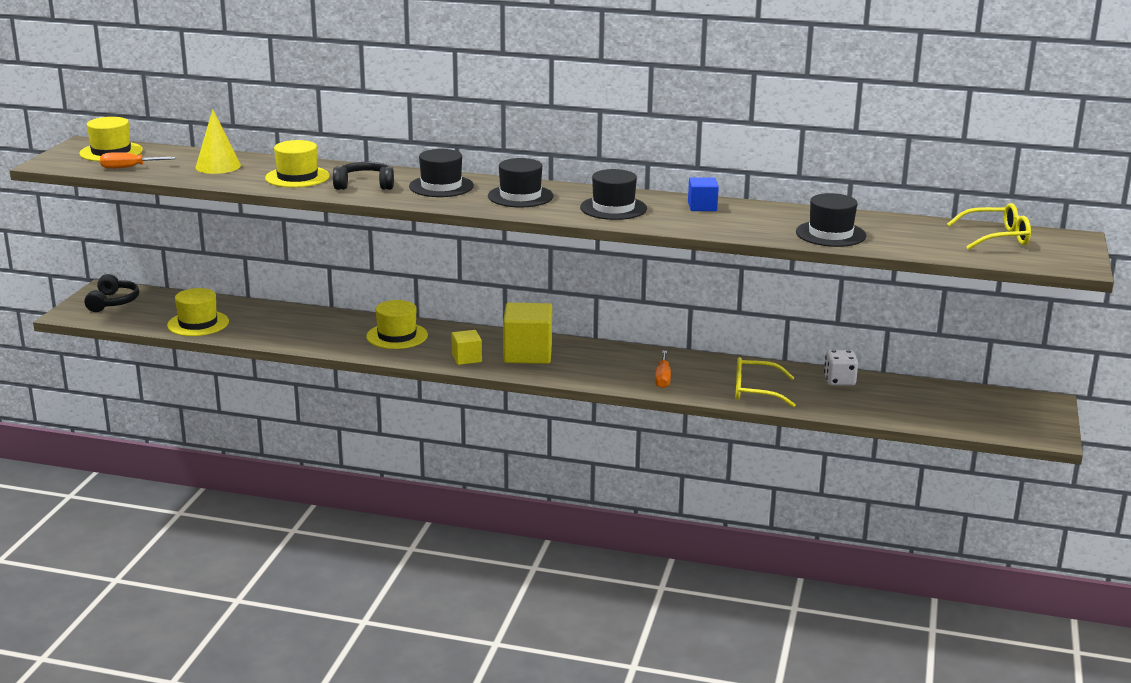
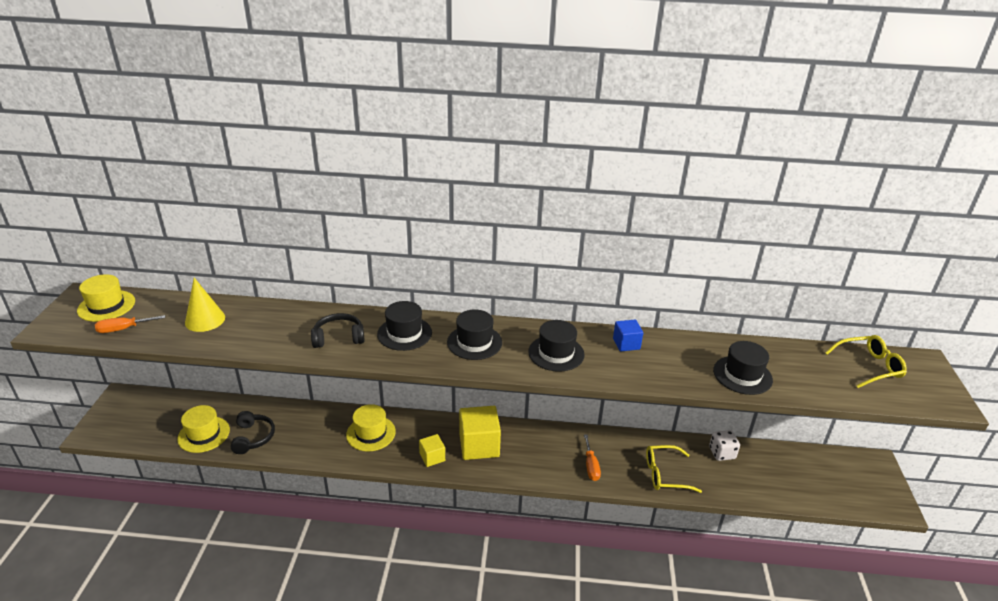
camera: 10 degrees left, 10 degrees up
black headphones [84,274,139,312] -> black headphones moved to [231,411,275,454]
yellow hat [265,140,330,188] -> none

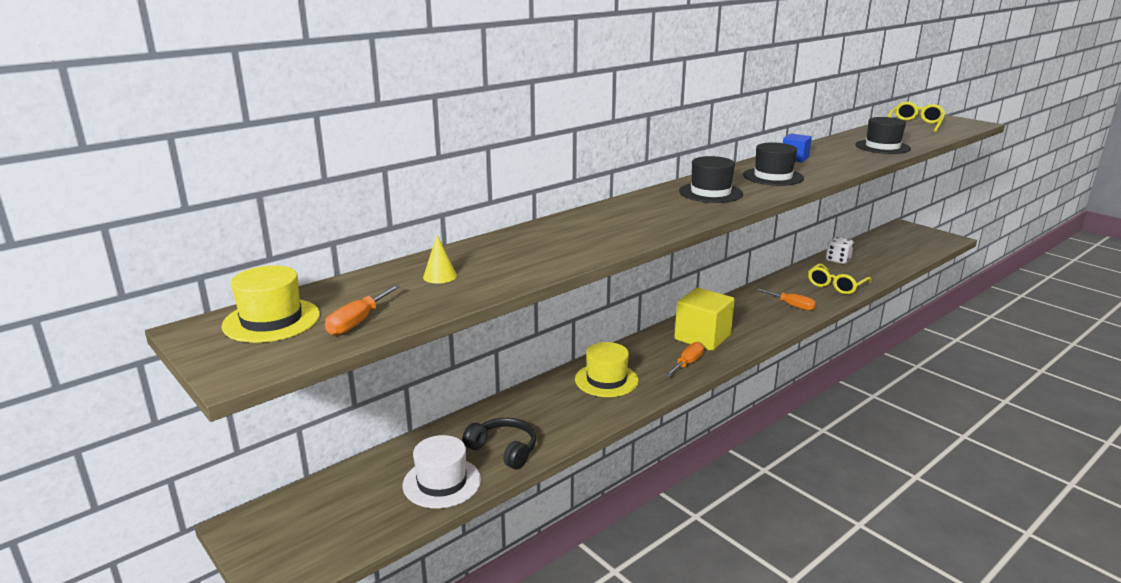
camera: 45 degrees left, 10 degrees down
yellow hat [177,405,230,453] -> white hat [403,435,481,508]
yellow cone [185,278,225,332] -> yellow cone [423,235,457,284], size x0.57
black headphones [311,313,365,348] -> none
black hat [377,301,432,351] -> none
yellow cube [419,434,445,467] -> orange screwdriver [665,342,704,377]

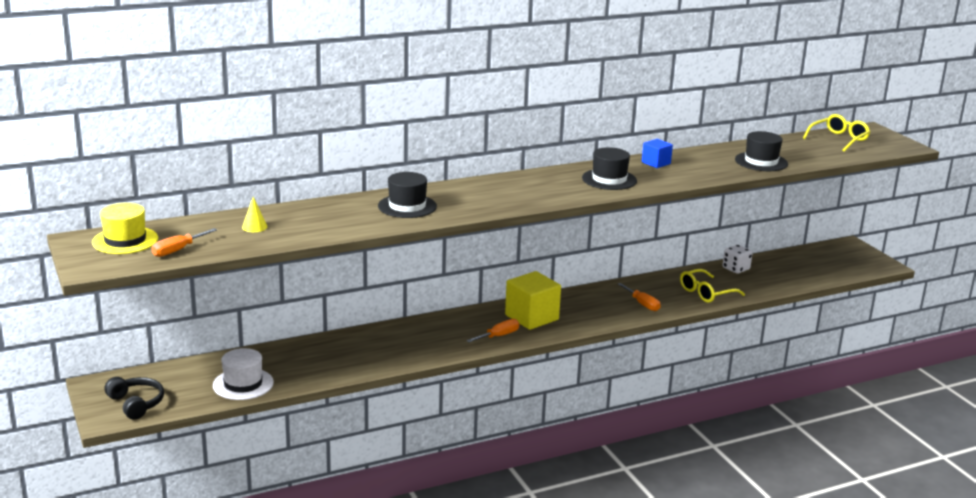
camera: 15 degrees right, 0 degrees up
black headphones [462,418,536,470] -> black headphones moved to [105,377,164,419]
yellow hat [575,342,639,397] -> none
black hat [679,156,743,203] -> black hat moved to [378,172,437,218]

